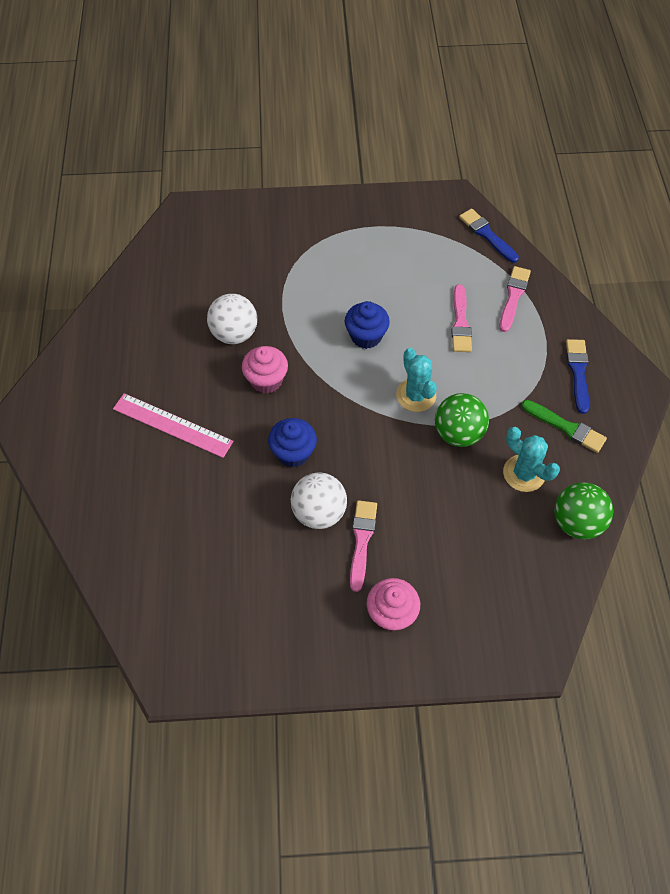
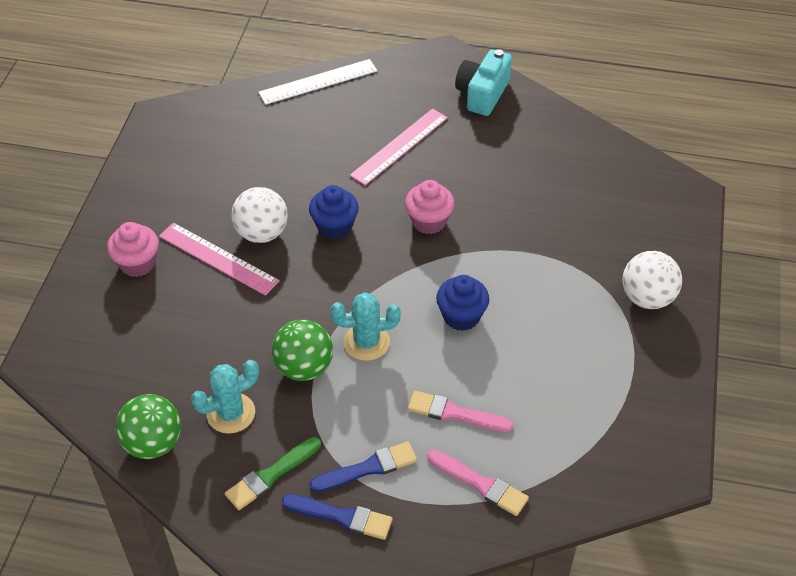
camera: 105 degrees right, 10 degrees down
white ball [207,294,257,344] -> white ball moved to [622,251,682,309]
pink brush [350,500,377,592] -> pink ruler [159,223,280,296]
blue brush [459,209,519,263] -> blue brush moved to [309,442,417,492]
none -> white ruler [258,59,377,105]
none -> turquoise camera [455,49,512,116]

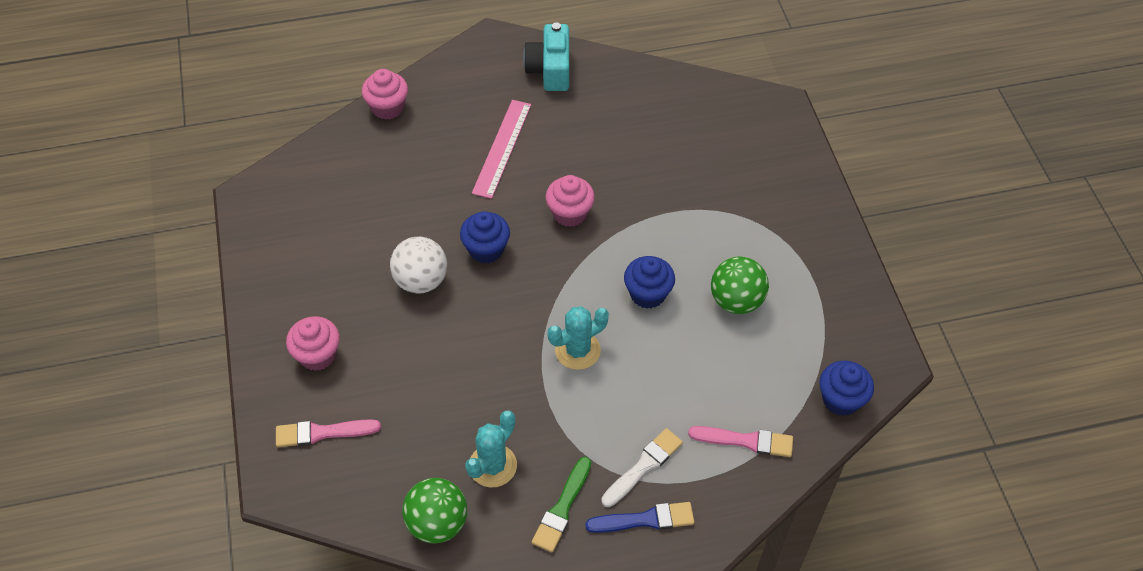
camera: 25 degrees left, 5 degrees up
pink ruler [159,223,280,296] -> none
white ruler [258,59,377,105] -> pink cupcake [362,69,408,120]
green ball [272,320,333,381] -> green ball moved to [711,257,769,314]
blue brush [309,442,417,492] -> white brush [601,428,683,507]
pink brush [408,391,514,432] -> pink brush moved to [276,419,381,447]
white ball [622,251,682,309] -> none
none -> blue cupcake [819,361,874,416]

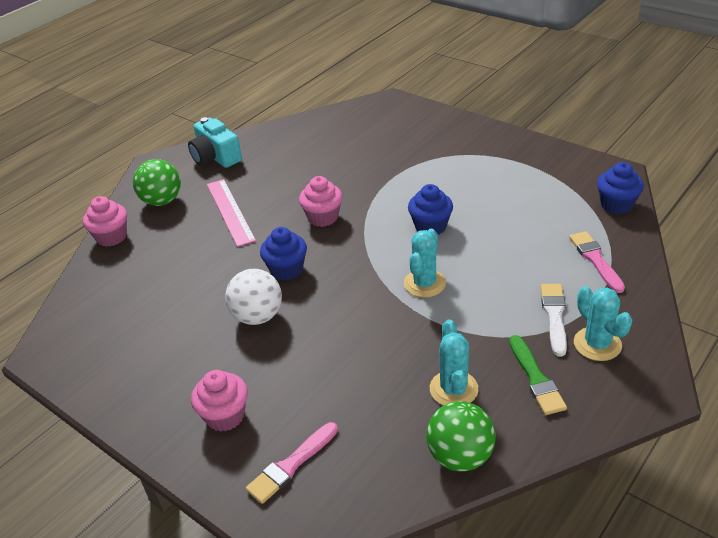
camera: 35 degrees left, 15 degrees down
blue brush [585,502,694,533] -> turquoise cactus [574,286,632,361]
pink brush [688,426,793,457] -> pink brush turned 75 degrees counterclockwise [569,231,625,293]
green ball [711,257,769,314] -> green ball moved to [133,159,181,206]

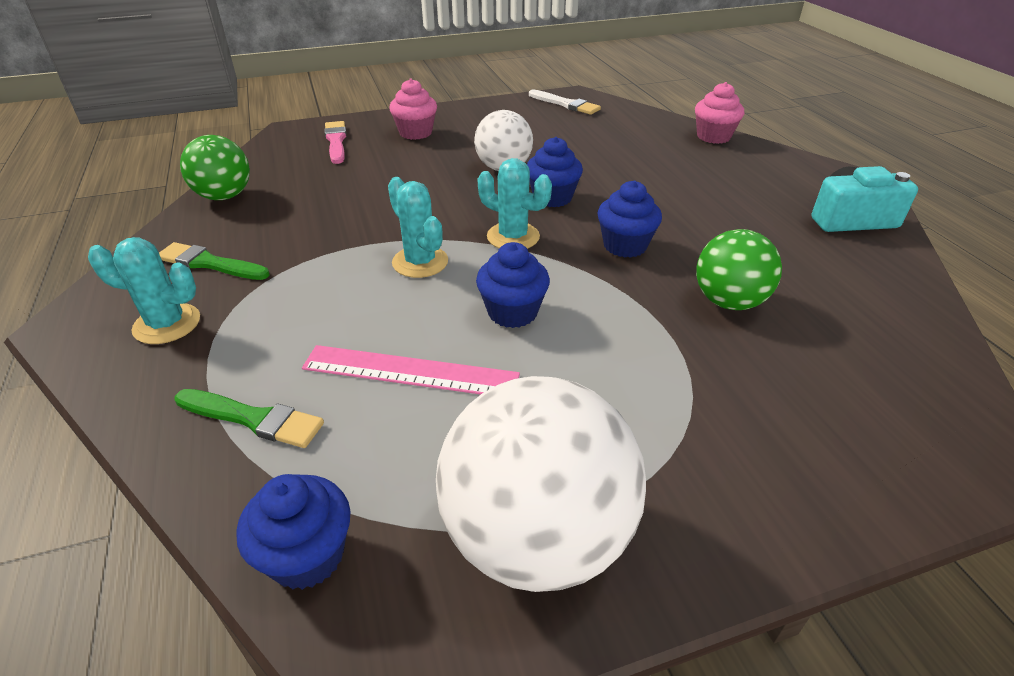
camera: 120 degrees right, 0 degrees up
green ball [133,159,181,206] -> green ball moved to [696,229,782,310]
pink ruler [207,179,256,247] -> pink ruler moved to [302,345,520,395]
pink cupcake [299,176,343,227] -> blue cupcake [598,181,662,258]
turquoise cactus [430,319,478,405] -> turquoise cactus moved to [478,158,552,249]
white brush [540,284,567,357] -> white brush moved to [529,90,601,115]
pink brush [569,231,625,293] -> green brush [175,389,324,448]
none -> white ball [436,376,646,592]

